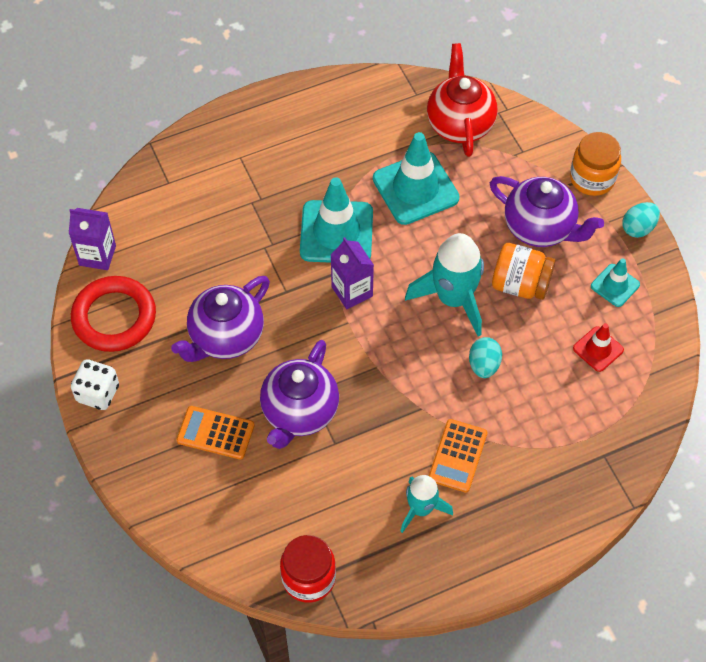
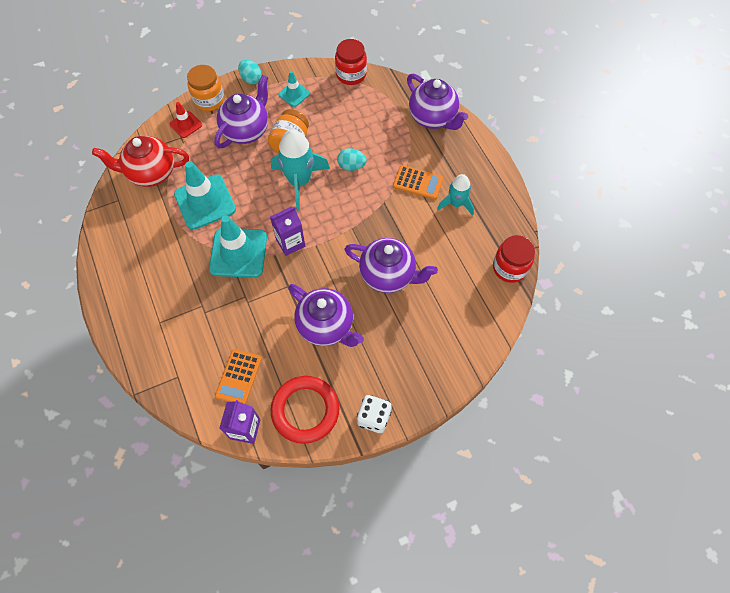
camera: 90 degrees left, 5 degrees up
orange calculator [176,406,255,460] -> orange calculator moved to [215,349,262,404]
red traffic cone [573,323,624,372] -> red traffic cone moved to [169,102,202,138]
none -> red jar [335,39,367,85]
none -> purple teapot [407,74,468,130]

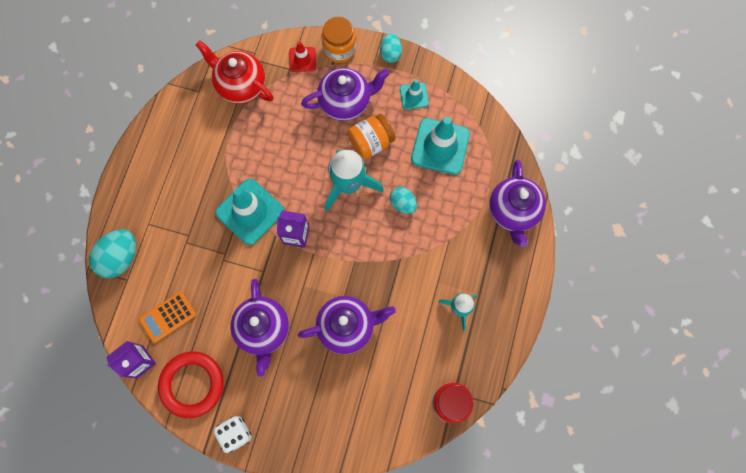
camera: 40 degrees right, 10 degrees up
turquoise traffic cone [174,161,236,230] -> turquoise traffic cone moved to [411,117,470,175]
red jar [335,39,367,85] -> none
purple teapot [344,238,438,293] -> purple teapot turned 75 degrees counterclockwise [298,296,396,354]
orange calculator [393,165,444,200] -> none
none -> turquoise egg [89,229,136,278]

